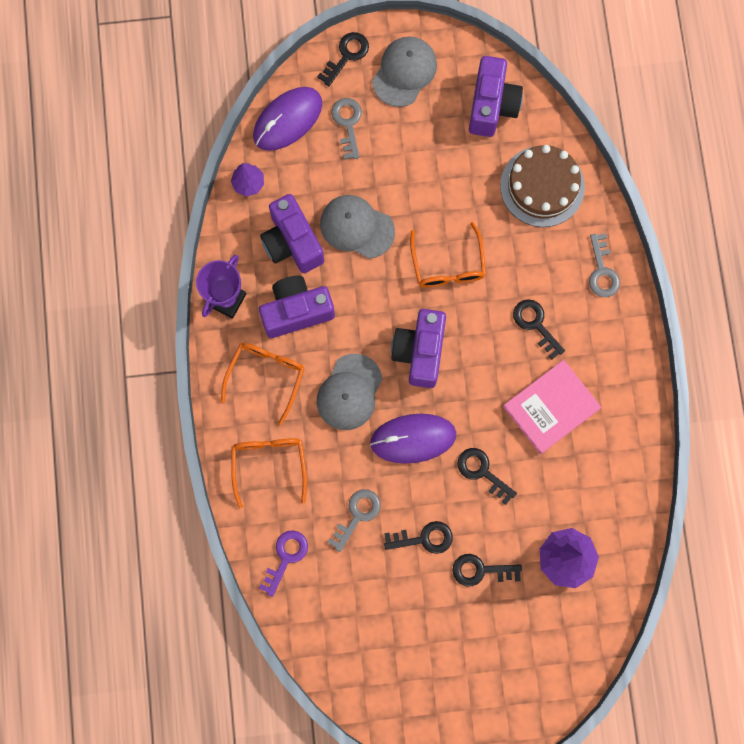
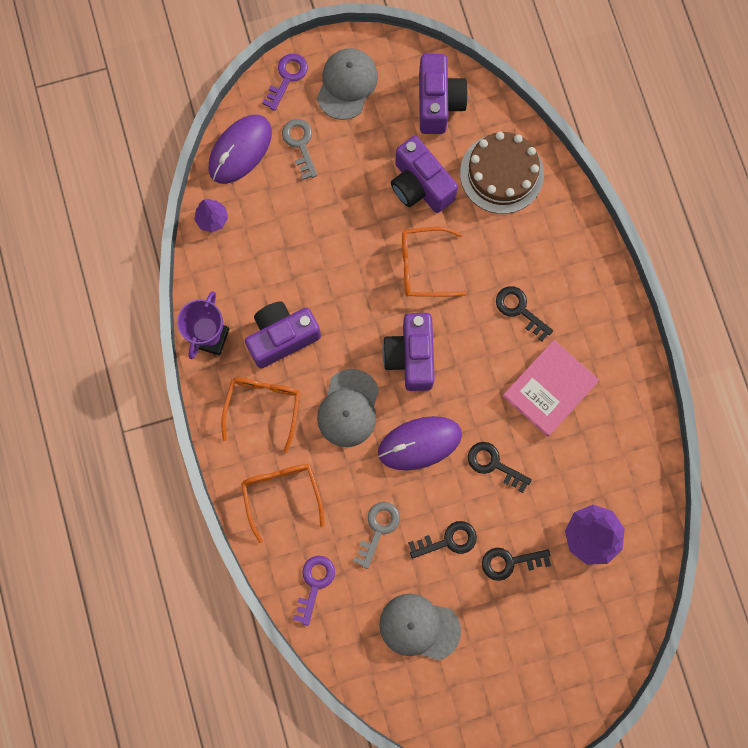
camera: 10 degrees left, 0 degrees up
purple camera [260,194,324,273] -> purple camera moved to [391,136,458,213]
black key [317,32,369,86] -> purple key [262,54,308,111]
grey cap [320,195,395,259] -> grey cap moved to [379,594,461,660]
orange glasses [410,222,486,288] -> orange glasses turned 105 degrees clockwise [402,227,466,297]
grey key [589,233,620,297] -> none

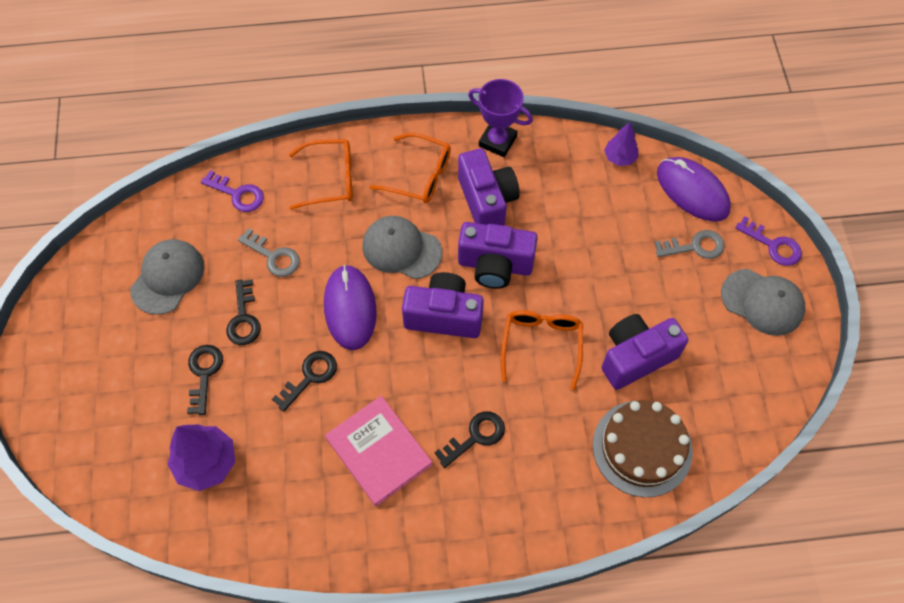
camera: 100 degrees right, 15 degrees down
purple camera [419,54,468,134] -> purple camera moved to [458,222,538,289]

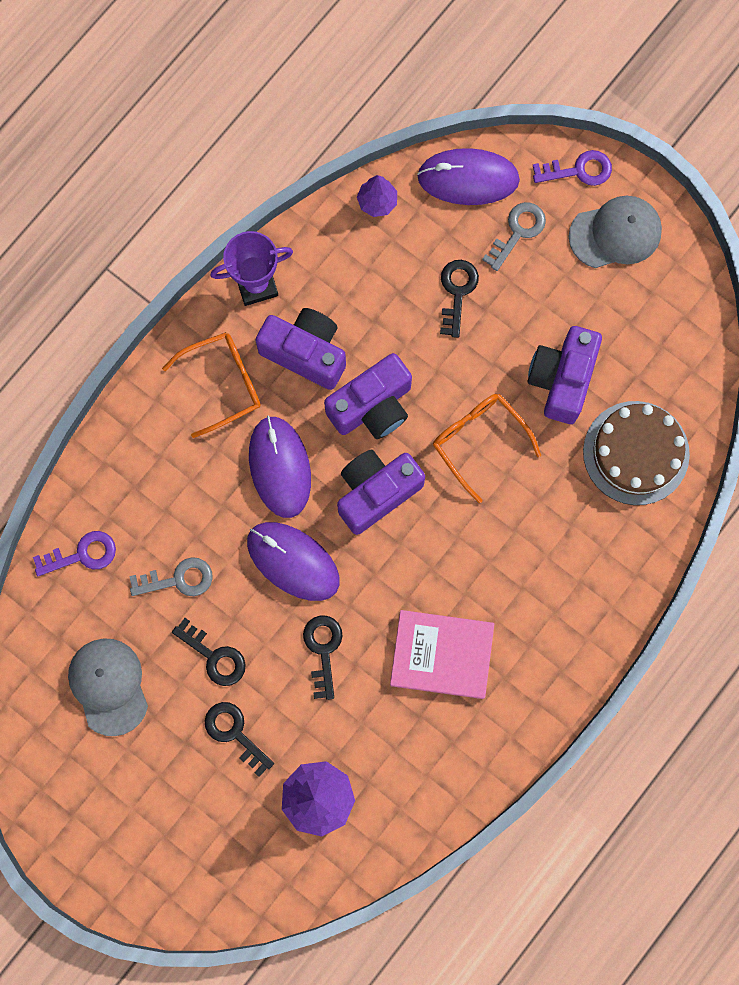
camera: 45 degrees left, 15 degrees up
orange glasses [289,139,353,210] -> none
grey cap [362,216,442,279] -> purple mouse [249,415,311,518]
black key [434,411,505,468] -> black key moved to [440,260,479,338]

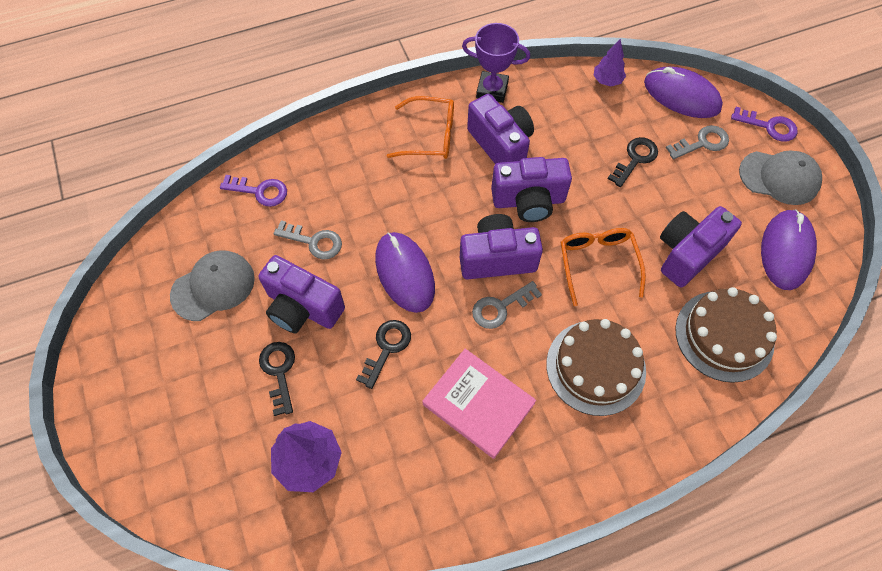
camera: 30 degrees right, 15 degrees down
grey cap [68,638,148,736] -> grey cap turned 45 degrees clockwise [170,250,255,321]
black key [172,618,246,686] -> purple camera [259,255,345,333]
purple mouse [249,415,311,518] -> purple mouse moved to [761,209,817,290]
none -> grey key [472,281,542,329]
none -> brown cake [546,319,646,416]

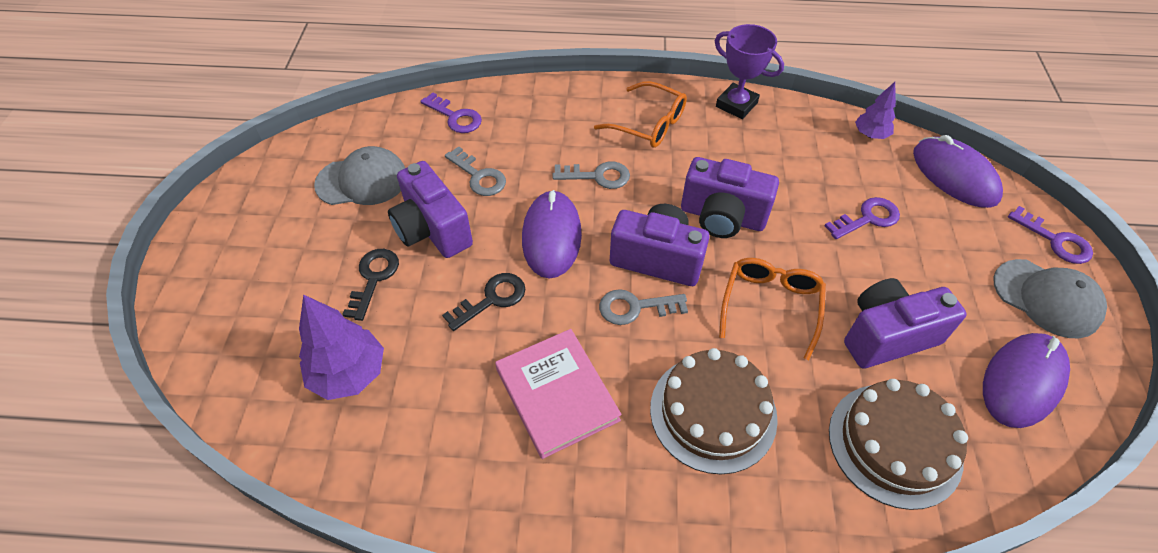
camera: 25 degrees right, 10 degrees down
purple camera [467,94,534,164] -> none
black key [607,137,658,187] -> purple key [825,197,900,239]
grey key [666,125,729,159] -> grey key moved to [553,161,630,189]

